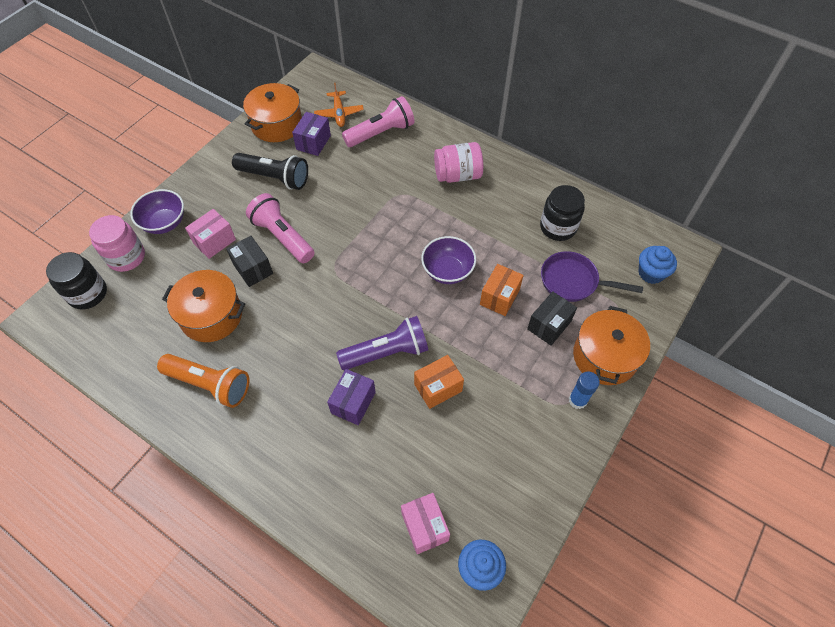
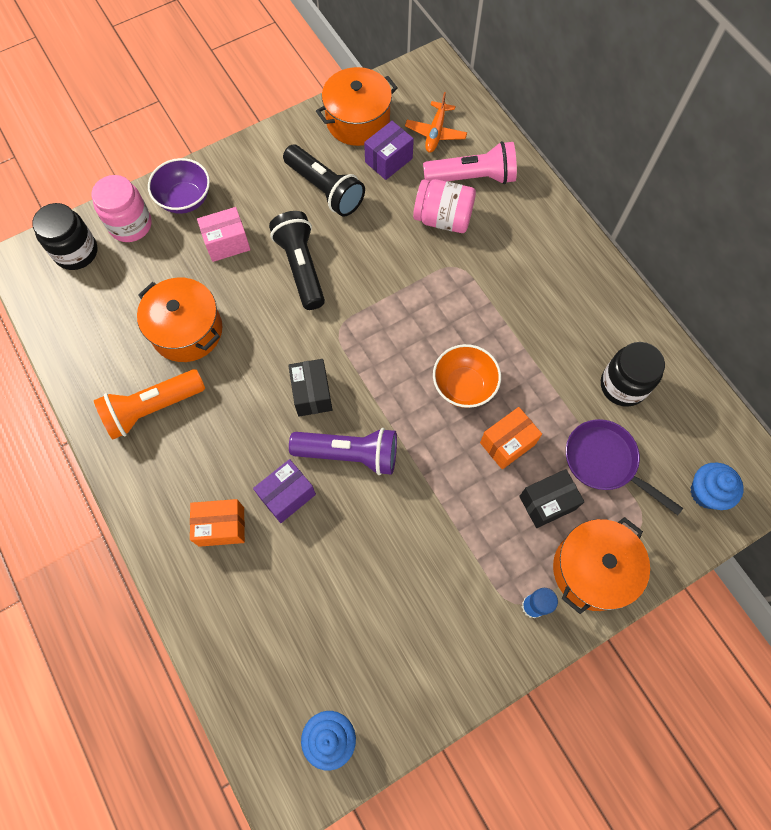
camera: 25 degrees right, 10 degrees up
orange flashlight [157,354,249,408] -> orange flashlight turned 105 degrees clockwise [94,369,205,440]
black box [226,236,273,287] -> black box moved to [288,359,332,417]
pink flashlight [246,193,315,263] -> black flashlight [269,211,325,310]
pink box [401,493,450,554] -> none
orange box [414,355,464,409] -> orange box moved to [190,499,245,547]
purple bowl [421,236,476,284] -> orange bowl [433,344,501,408]
pink jar [434,142,483,183] -> pink jar moved to [413,179,476,233]

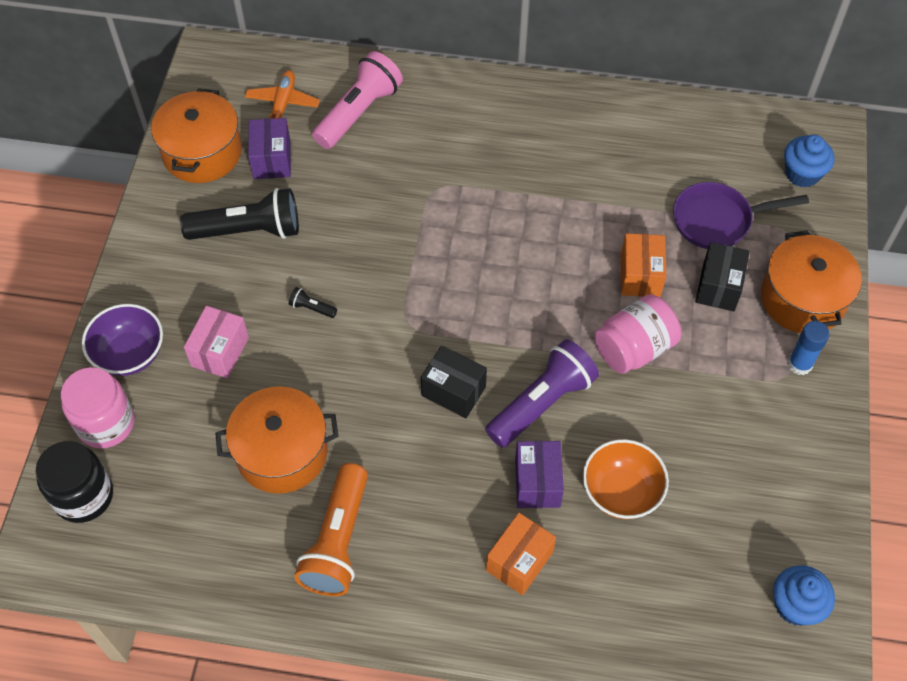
camera: 50 degrees left, 10 degrees down
black flashlight [269,211,325,310] -> black flashlight [289,287,337,318], size x0.40
orange plane [405,92,467,153] -> orange plane turned 135 degrees counterclockwise [245,70,320,126]
pink jar [413,179,476,233] -> pink jar moved to [594,294,681,374]
orange bowl [433,344,501,408] -> orange bowl moved to [583,439,669,519]
black jar [601,342,665,407] -> none

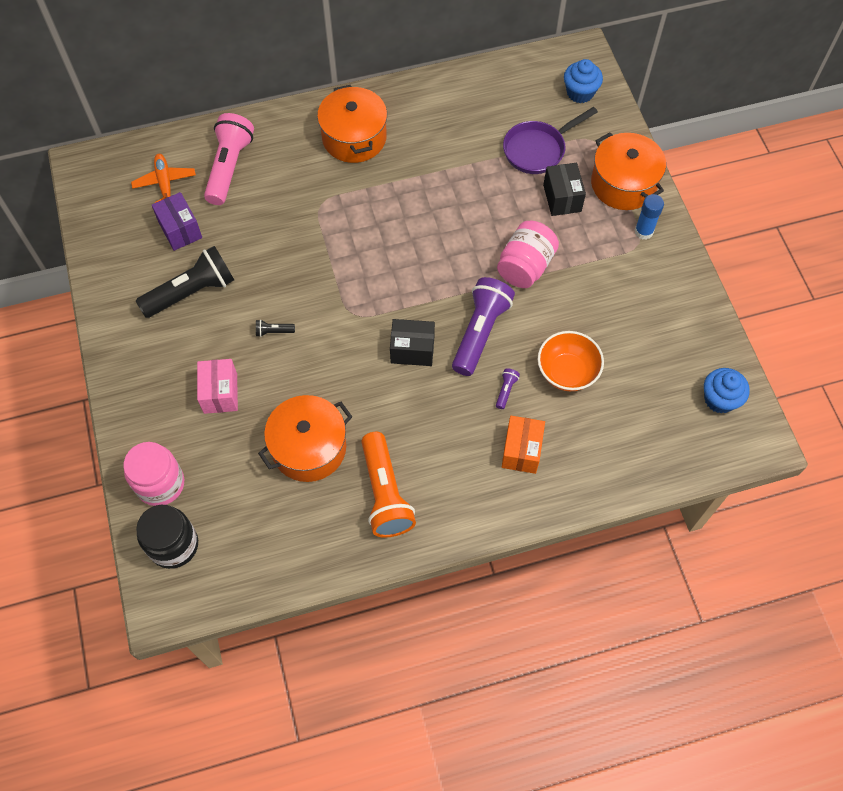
camera: 25 degrees left, 5 degrees up
purple bowl [82,304,163,376] -> none
orange pot [151,88,242,183] -> orange pot moved to [317,85,387,163]
purple box [515,441,564,508] -> purple flashlight [496,368,520,409]
orange box [621,233,666,297] -> none

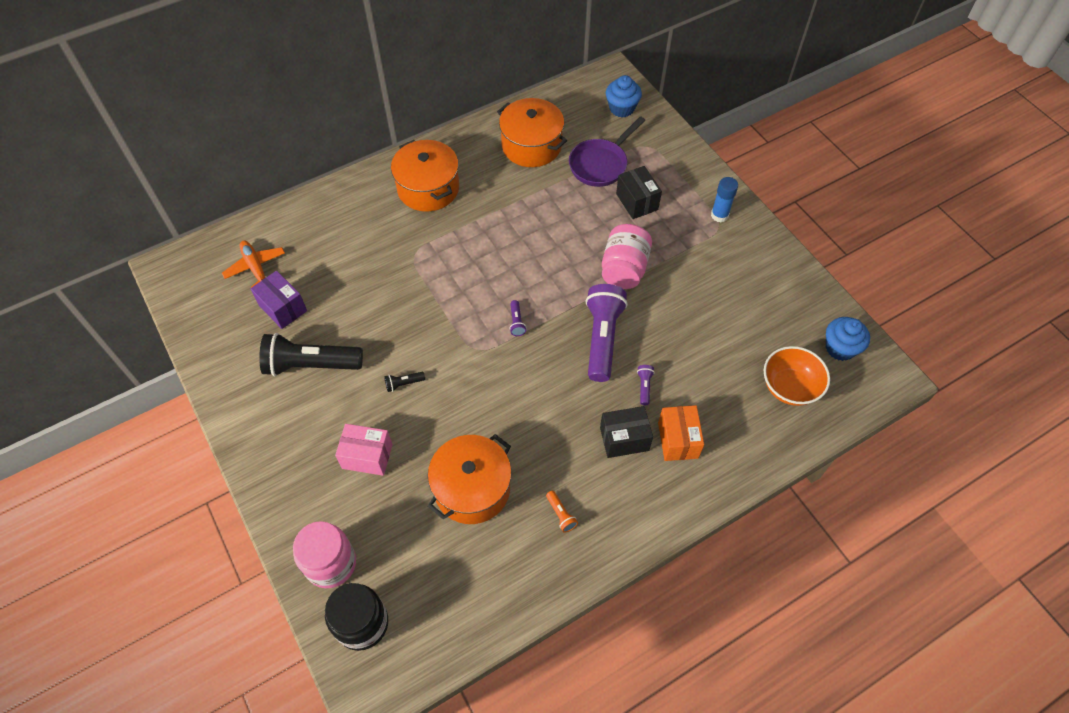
camera: 15 degrees left, 5 degrees down
black flashlight [136,246,234,318] -> black flashlight turned 135 degrees counterclockwise [259,333,363,376]
pink box [197,359,238,414] -> pink box turned 60 degrees counterclockwise [335,424,393,476]
pink flashlight [204,113,254,205] -> none
orange flashlight [362,432,416,537] -> orange flashlight [546,491,578,533], size x0.40
black box [390,319,435,366] -> black box moved to [600,406,653,458]
orange bowl [538,331,604,391] -> orange bowl moved to [764,346,830,406]
orange pot [591,132,666,210] -> orange pot moved to [497,98,567,167]
none -> purple flashlight [510,300,526,336]

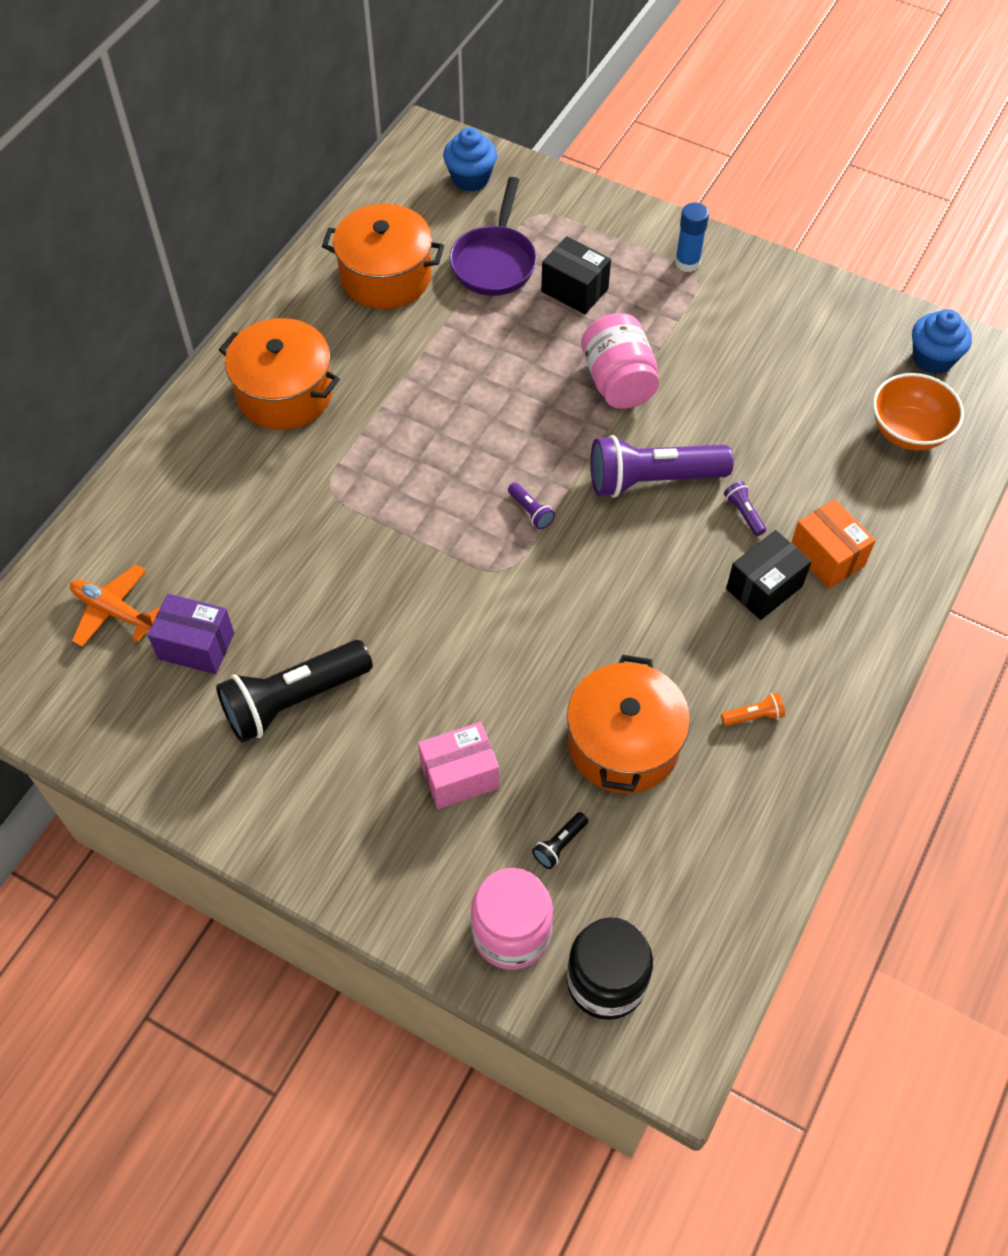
camera: 30 degrees left, 0 degrees up
black flashlight [384,372,425,392] -> black flashlight moved to [532,812,588,869]
orange flashlight [546,491,578,533] -> orange flashlight turned 45 degrees counterclockwise [721,692,785,726]
purple flashlight [586,284,628,382] -> purple flashlight turned 75 degrees counterclockwise [591,435,734,498]

